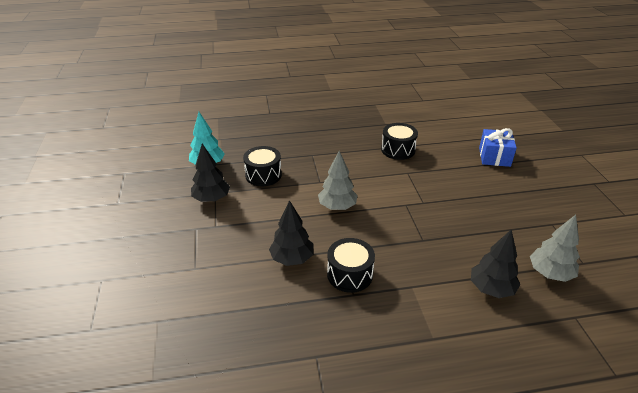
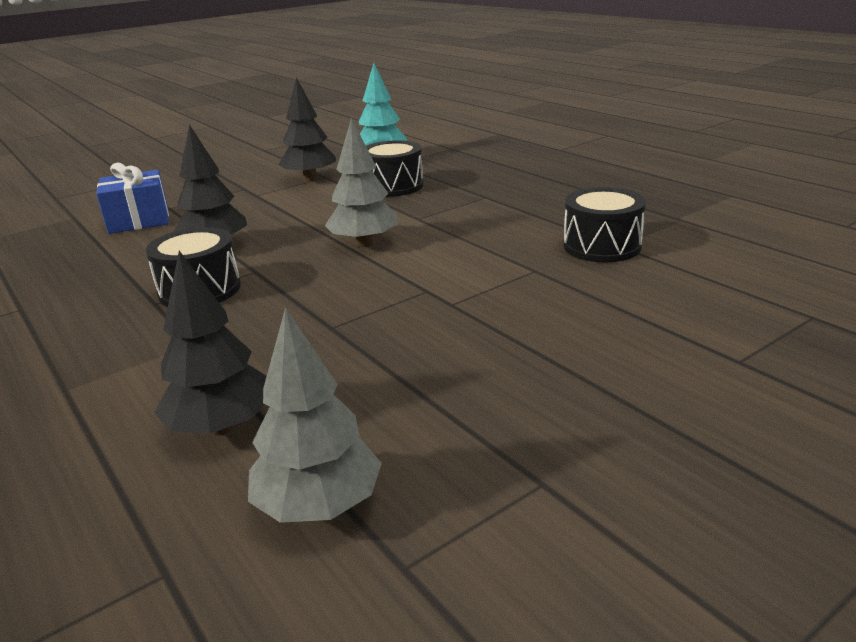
camera: 65 degrees right, 10 degrees down
blue gift [479,128,517,167] -> blue gift moved to [96,162,169,234]

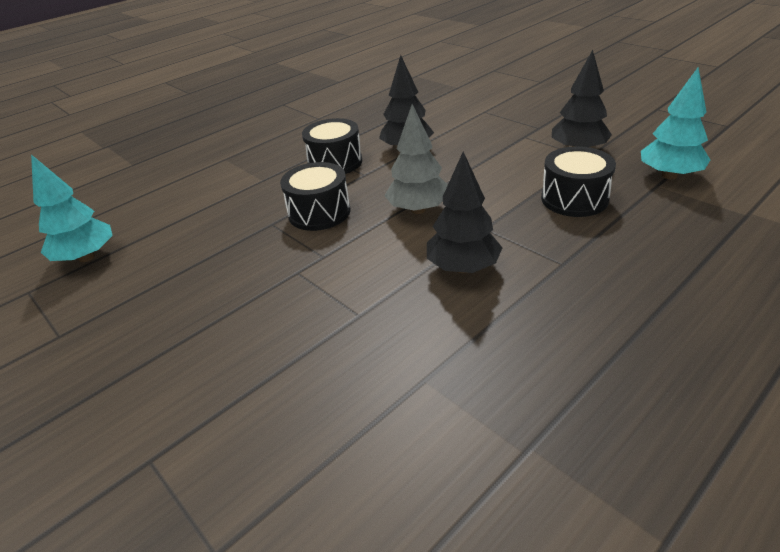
camera: 85 degrees right, 10 degrees up
blue gift [96,162,169,234] -> none
black tree [154,251,267,436] -> black tree moved to [427,152,502,273]
grey tree [248,307,382,523] -> turquoise tree [31,155,113,262]
black drum [563,187,646,262] -> black drum moved to [280,162,351,231]

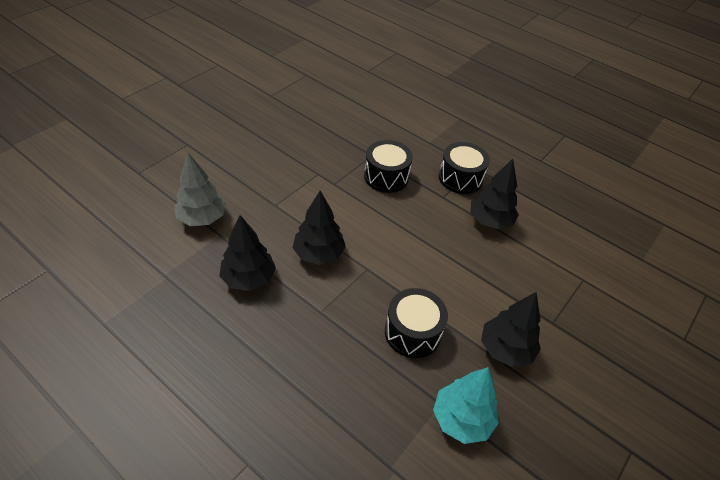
camera: 75 degrees right, 10 degrees up
turquoise tree [31,155,113,262] -> none
grey tree [384,104,448,214] -> grey tree moved to [174,153,226,226]
none -> black tree [219,215,276,291]

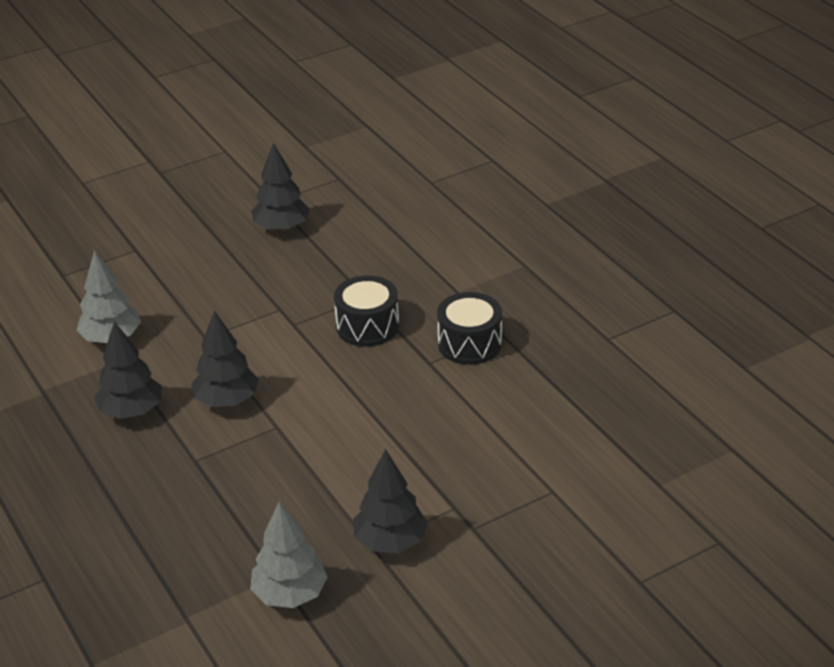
camera: 25 degrees right, 10 degrees down
black drum [385,288,448,358] -> none
turquoise tree [433,367,499,444] -> grey tree [250,501,328,608]
black tree [471,159,519,229] -> black tree moved to [251,143,310,232]

